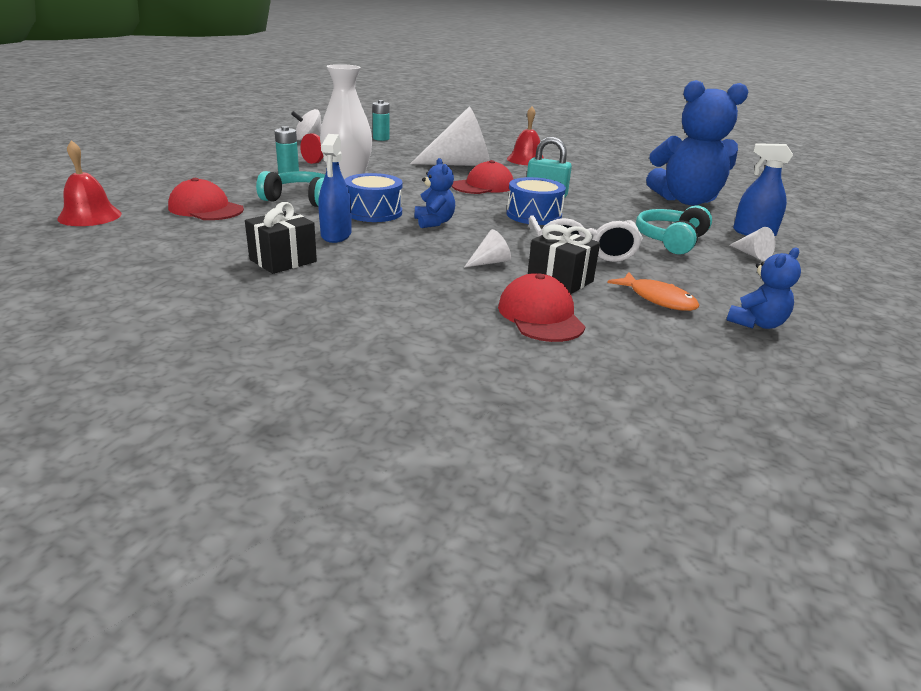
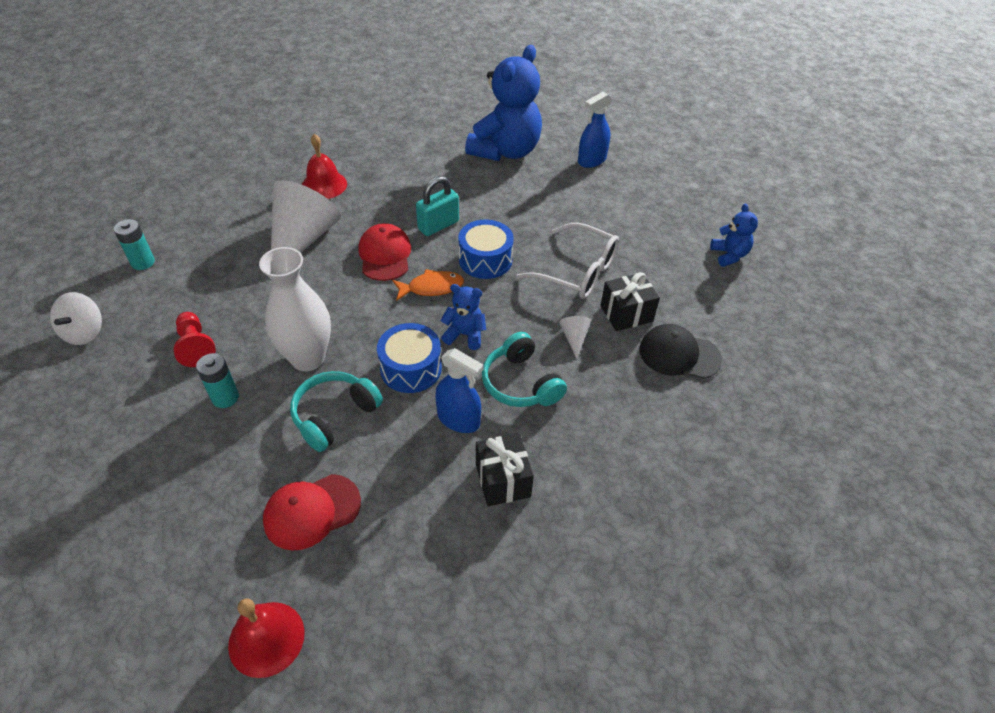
camera: 60 degrees left, 20 degrees up
red cap [498,273,585,342] -> black cap [640,324,722,379]
orange fish [607,272,700,311] -> orange fish moved to [392,269,464,301]
turquoise headphones [636,205,712,255] -> turquoise headphones moved to [482,332,567,407]
white cone [730,227,775,261] -> none

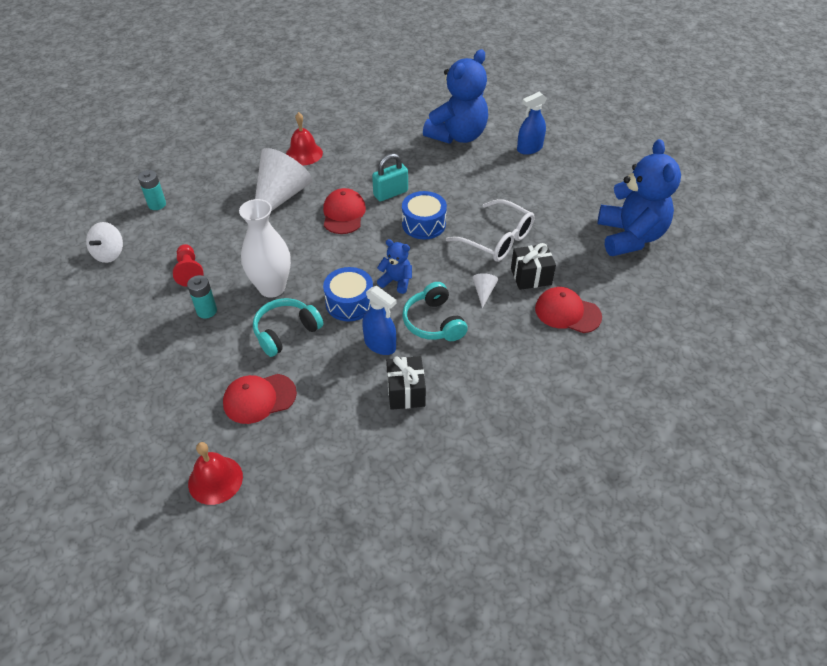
camera: 10 degrees right, 0 degrees up
orange fish [392,269,464,301] -> none
black cap [640,324,722,379] -> red cap [535,287,602,333]
blue teddy bear [710,204,758,267] -> blue teddy bear [597,139,681,256], size x2.16

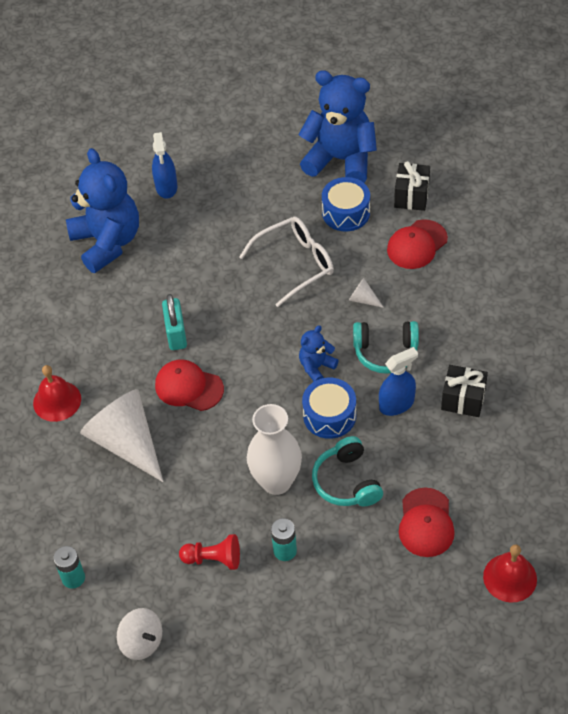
camera: 65 degrees left, 5 degrees up
blue drum [402,191,447,239] -> blue drum moved to [322,177,370,231]
black gift [511,243,556,290] -> black gift moved to [394,161,430,211]

